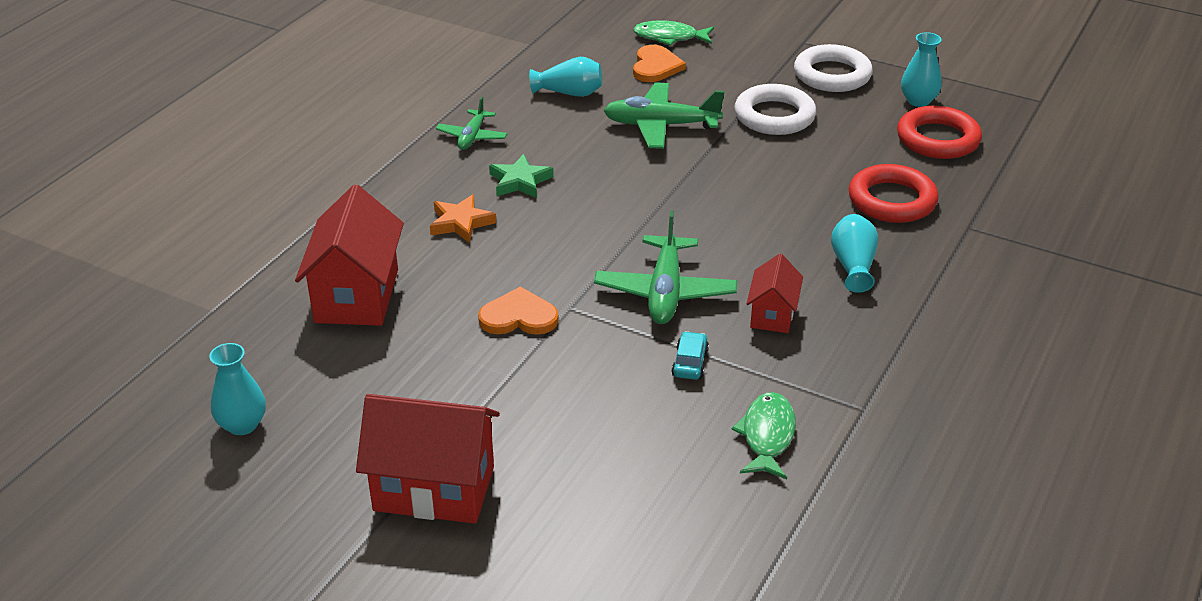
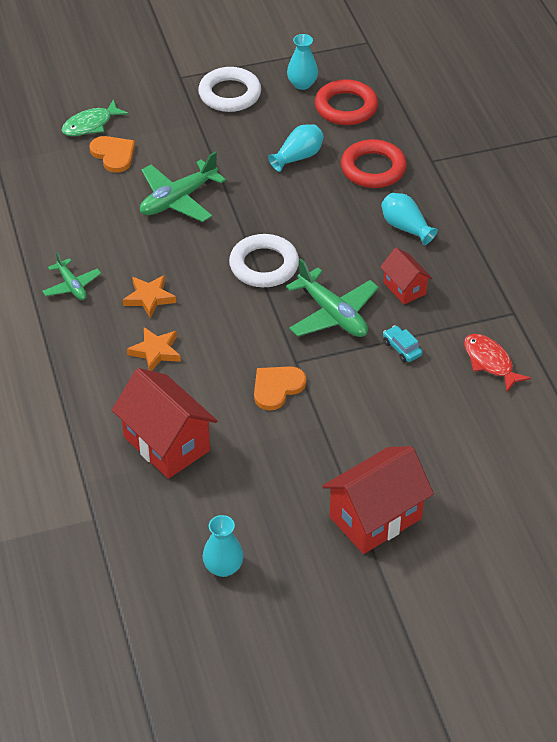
camera: 45 degrees left, 10 degrees up
green star [489,154,553,198] -> orange star [123,275,176,318]
turquoise vase [529,57,602,97] -> turquoise vase moved to [268,125,324,172]
green fish [731,392,796,480] -> red fish [464,334,531,392]
white ring [734,84,816,135] -> white ring moved to [229,234,299,287]

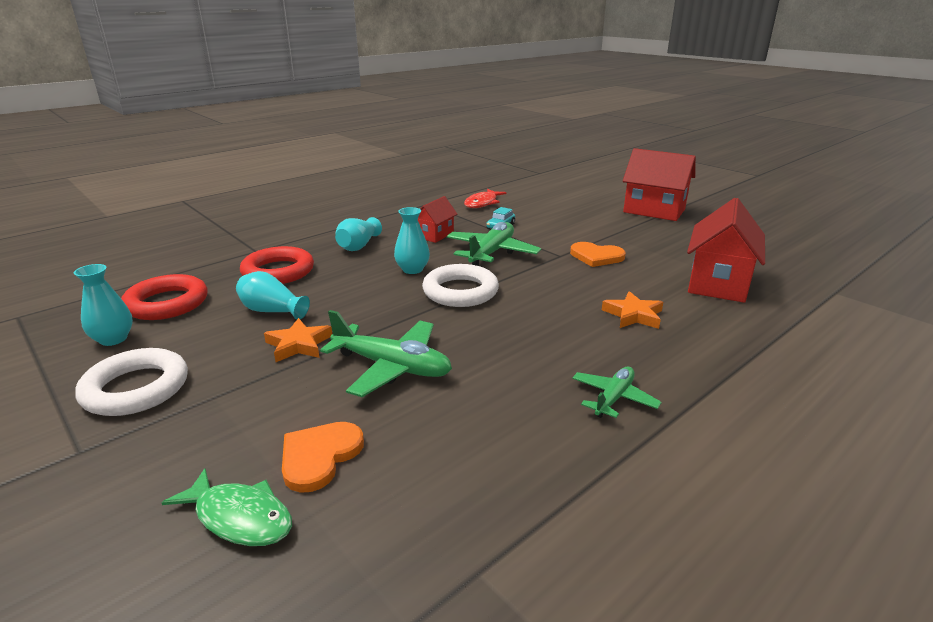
camera: 115 degrees left, 20 degrees down
orange star [123,275,176,318] -> orange star moved to [264,318,332,362]
turquoise vase [202,515,244,577] -> turquoise vase moved to [394,207,430,274]

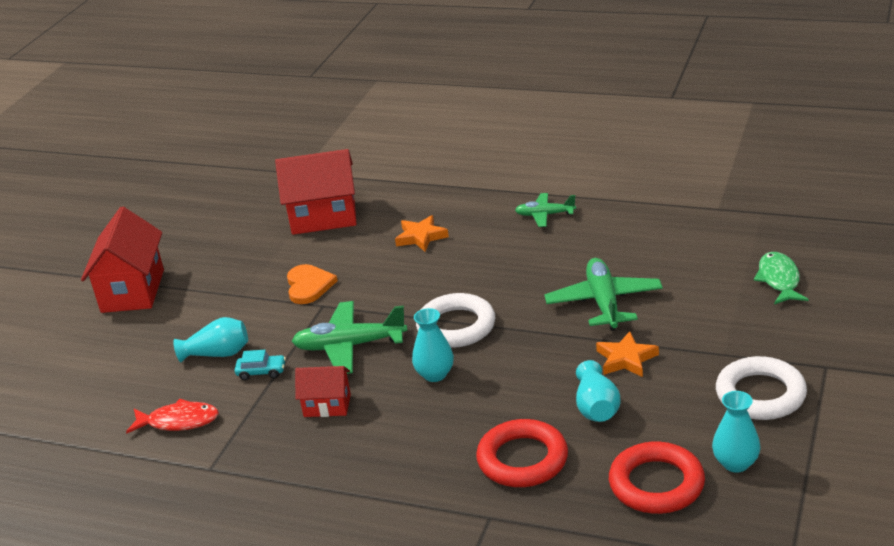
camera: 115 degrees left, 5 degrees up
orange heart [282,422,364,493] -> none
turquoise vase [335,217,382,251] -> turquoise vase moved to [173,317,248,362]

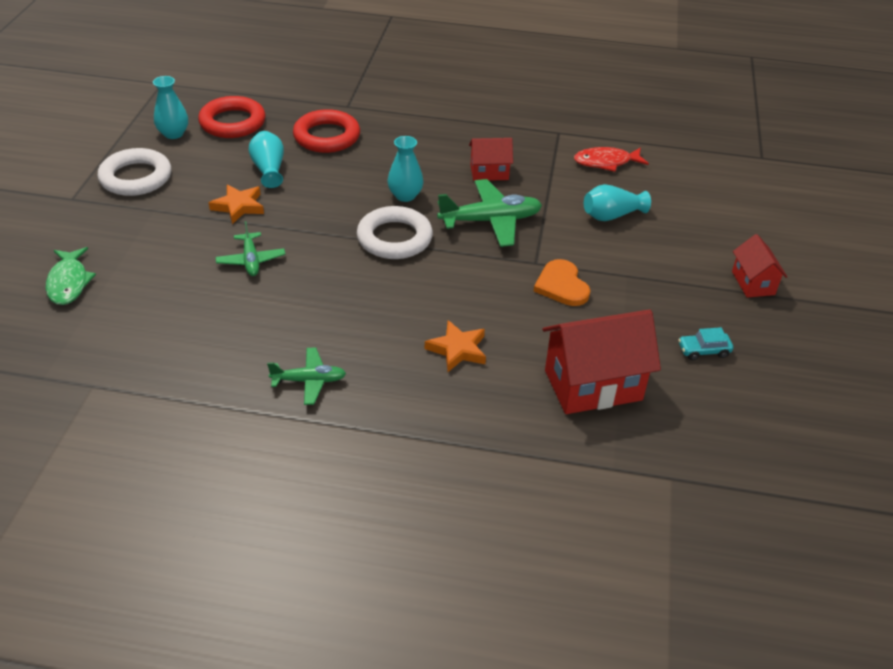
camera: 165 degrees right, 10 degrees up
red house [81,207,164,313] -> red house [732,234,787,298], size x0.55
turquoise car [235,350,286,380] -> turquoise car moved to [678,327,733,360]
green plane [544,258,663,331] -> green plane [216,221,285,276], size x0.59

